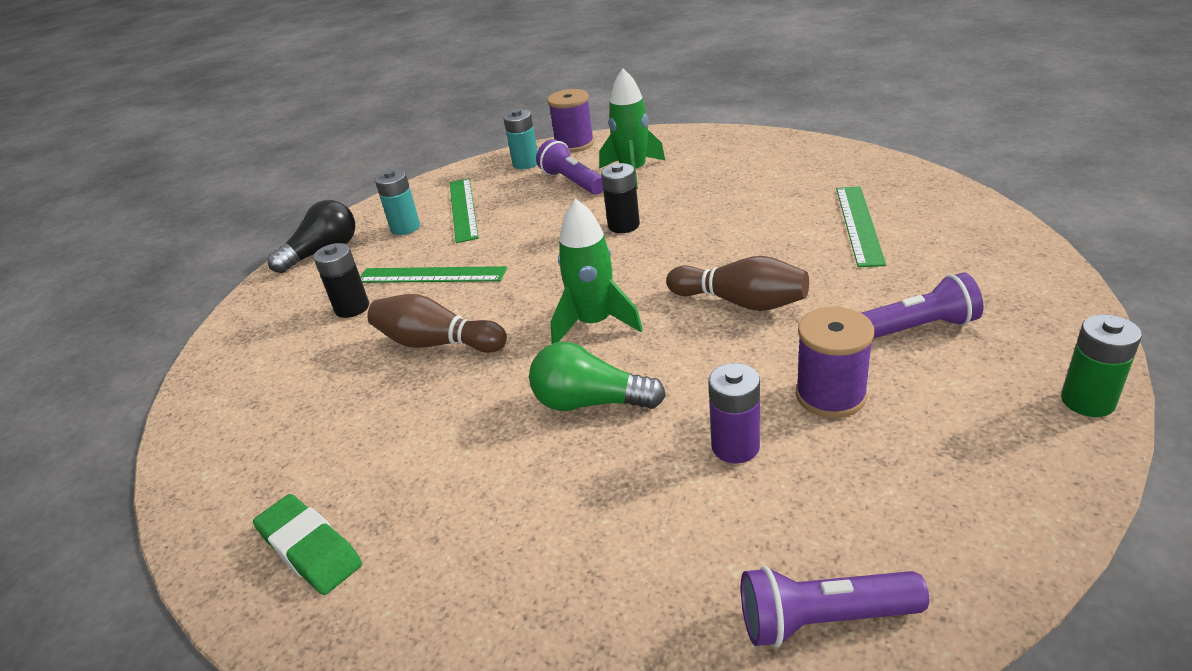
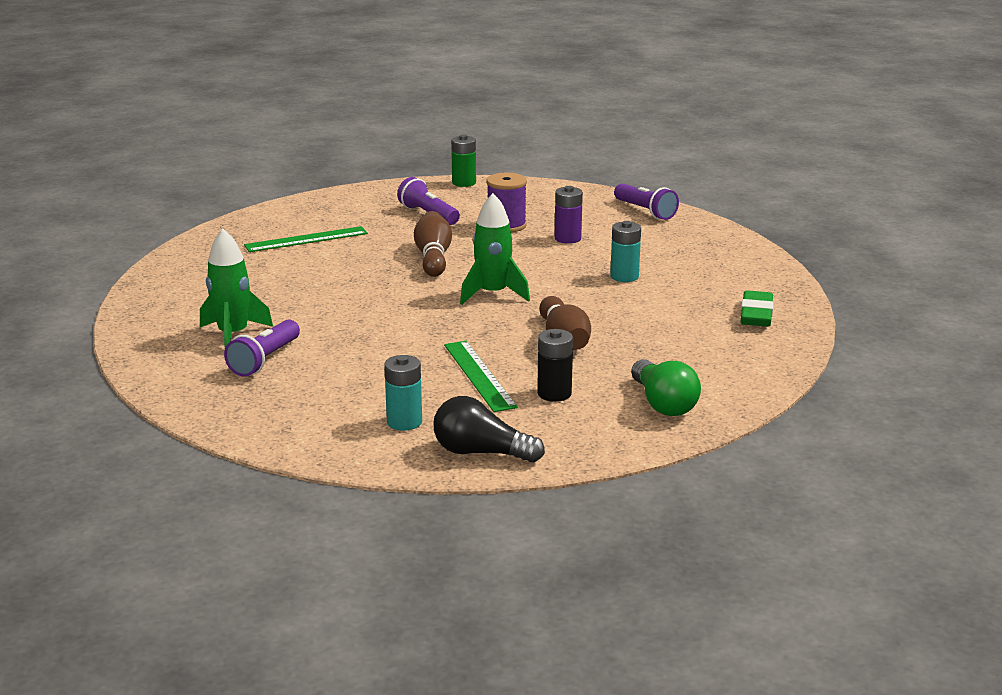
camera: 125 degrees left, 10 degrees down
green ruler [450,178,479,243] -> none
turquoise battery [503,109,538,169] -> turquoise battery moved to [610,221,641,282]
green light bulb [529,342,666,411] -> green light bulb moved to [631,359,701,416]
purple spool [547,89,594,153] -> none
black battery [601,163,640,233] -> none

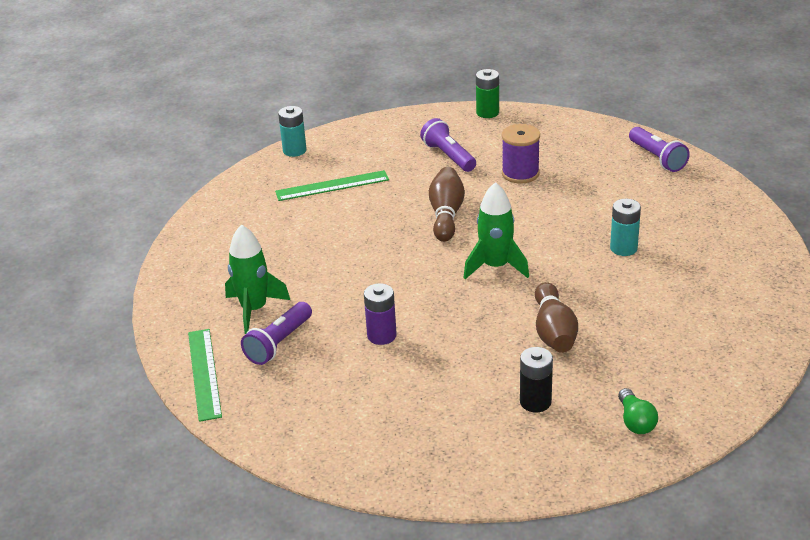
camera: 10 degrees right, 10 degrees up
turquoise battery [384,355,422,431] -> turquoise battery moved to [278,106,307,157]
black light bulb [434,396,545,463] -> none
green ruler [444,341,518,412] -> green ruler moved to [188,329,222,422]
purple battery [555,186,583,244] -> purple battery moved to [364,283,397,345]
green light bulb [631,359,701,416] -> green light bulb [618,388,658,434], size x0.67
green eraser [741,290,773,327] -> none

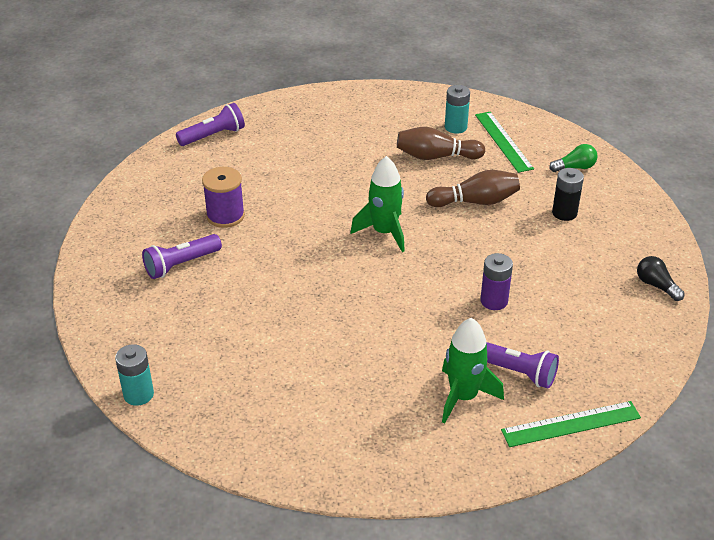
camera: 95 degrees left, 5 degrees up
green ruler [275,170,389,201] -> green ruler moved to [475,112,534,173]
brown bowling pin [429,167,465,242] -> brown bowling pin moved to [397,127,485,160]
green battery [476,69,499,118] -> none
turquoise battery [610,199,641,256] -> turquoise battery moved to [445,85,470,134]
none -> black light bulb [637,256,685,301]

